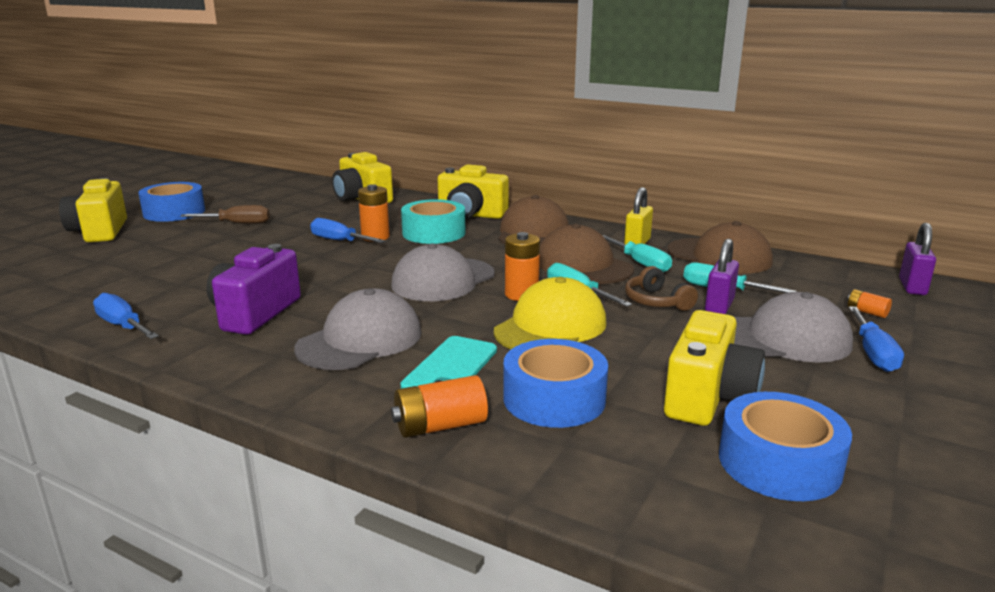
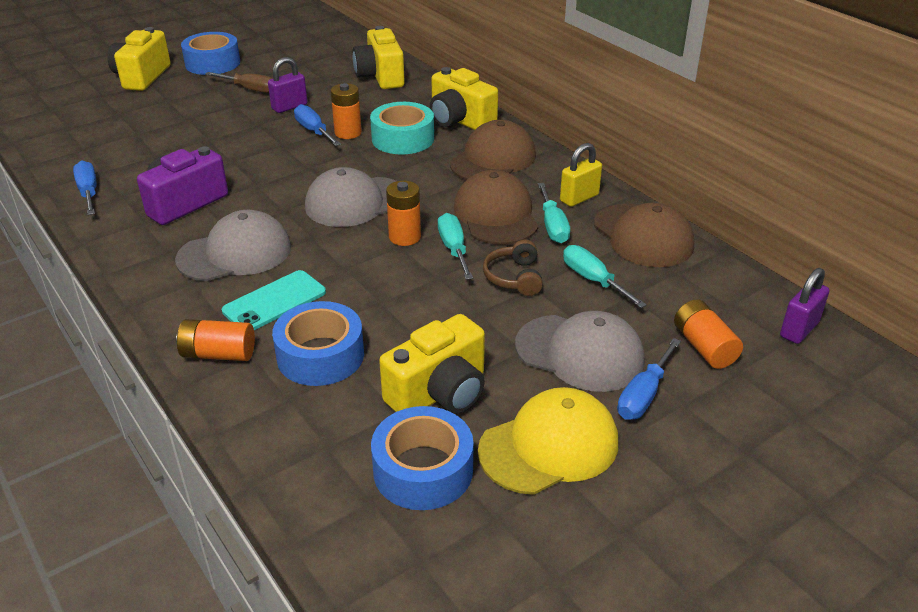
camera: 25 degrees right, 15 degrees up
yellow cap [494,277,607,349] -> yellow cap moved to [478,387,618,495]
purple padlock [705,239,739,314] -> purple padlock moved to [268,57,308,113]
orange battery [847,289,892,318] -> orange battery [674,299,743,369], size x1.79

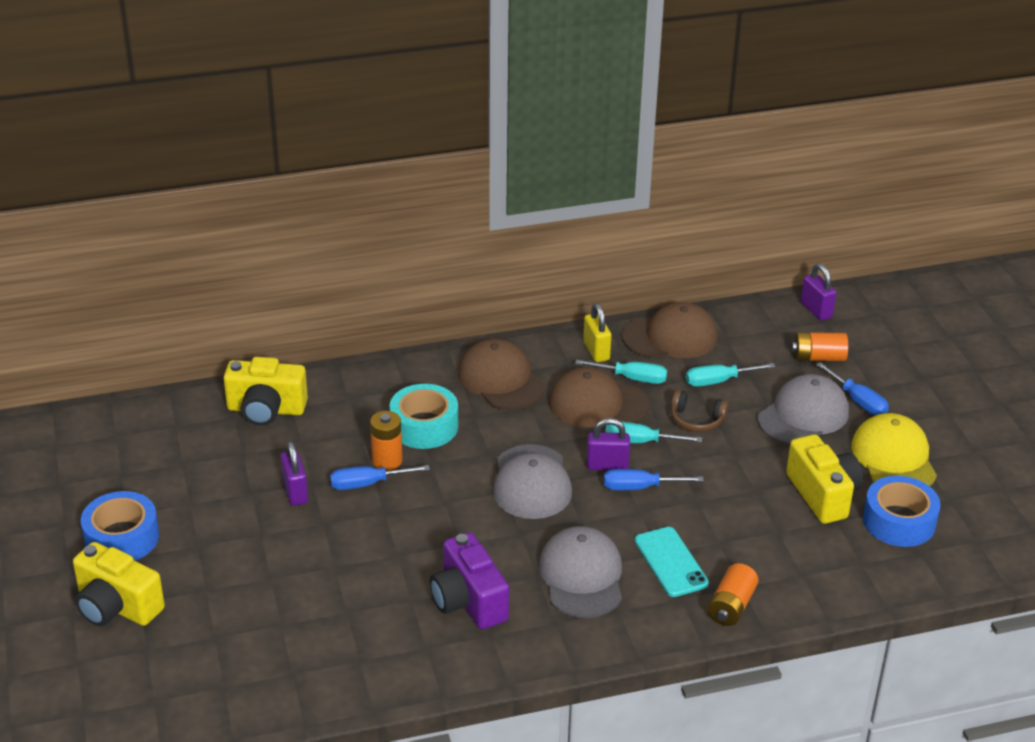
camera: 70 degrees left, 0 degrees up
blue screwdriver [73,161,97,215] -> blue screwdriver moved to [604,469,704,491]
brown screwdriver [205,72,273,93] -> none
blue tape [272,301,364,386] -> none
orange battery [386,181,421,246] -> purple padlock [587,418,630,470]
yellow camera [430,67,498,130] -> none

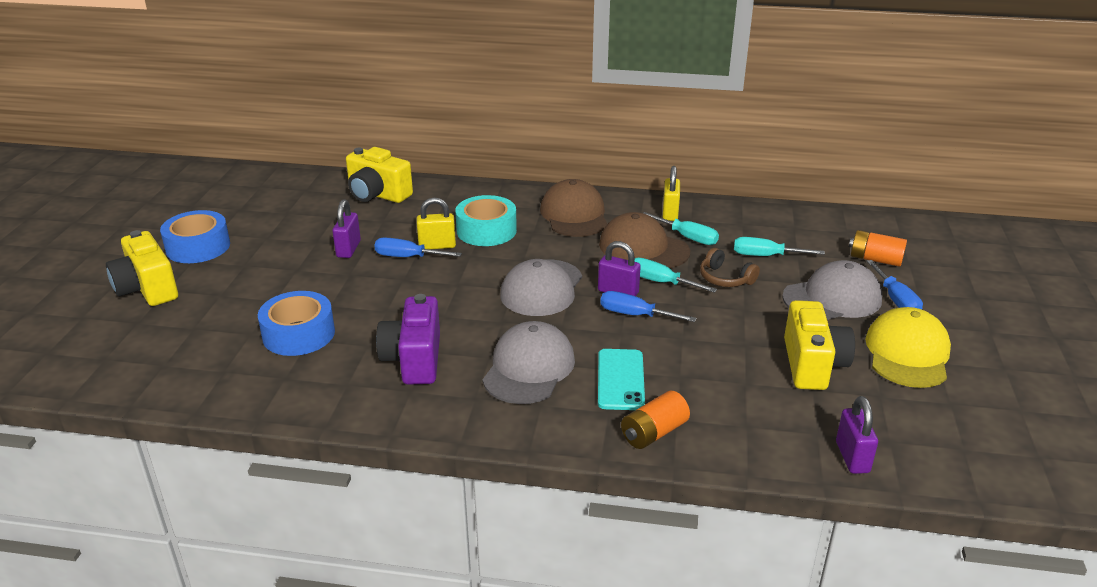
camera: 25 degrees right, 5 degrees down
orange battery [370,411,402,471] -> yellow padlock [417,197,456,249]
brown cap [622,302,717,358] -> none
purple padlock [801,263,836,321] -> purple padlock moved to [836,396,878,474]
blue tape [863,476,941,547] -> blue tape moved to [258,291,335,356]

